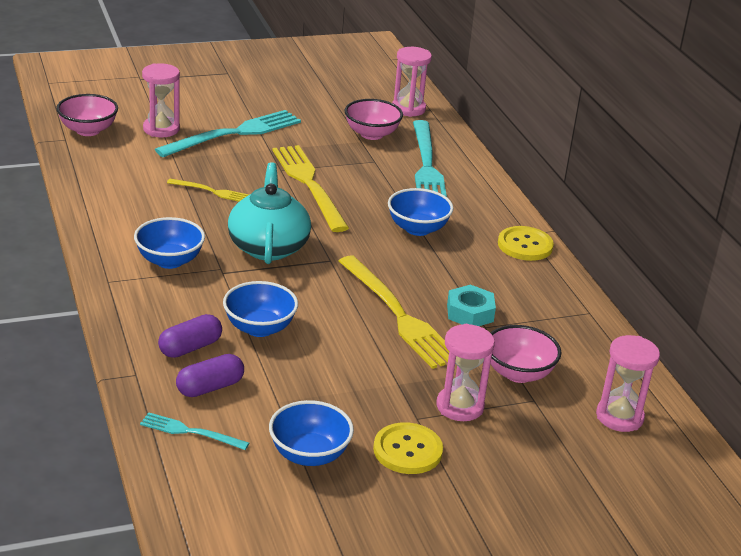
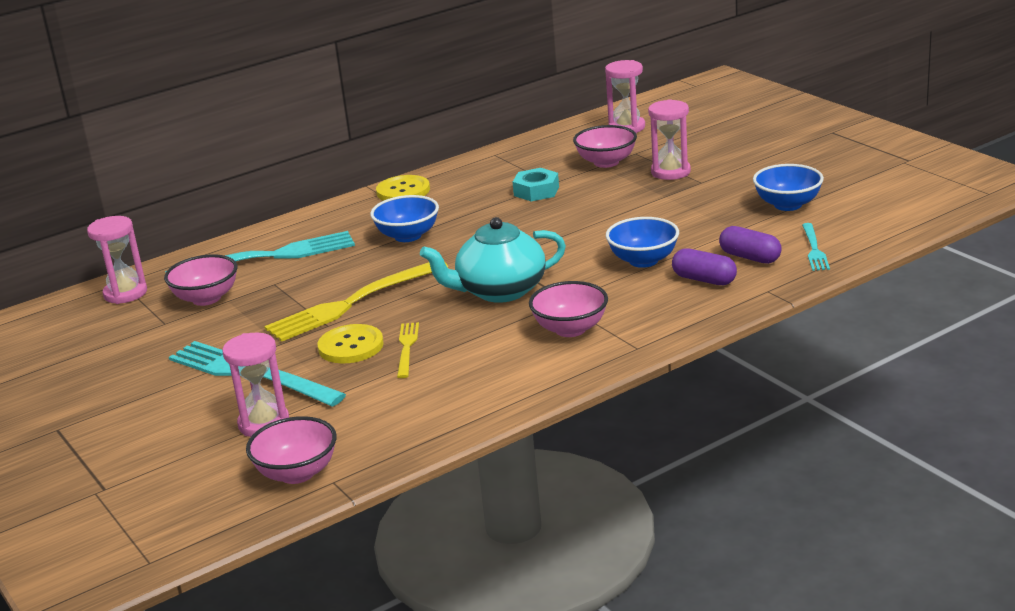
camera: 100 degrees left, 5 degrees down
blue bowl [134,217,205,269] -> pink bowl [529,281,608,337]
yellow fork [338,256,449,369] -> none
yellow button [373,422,443,474] -> yellow button moved to [317,324,384,363]

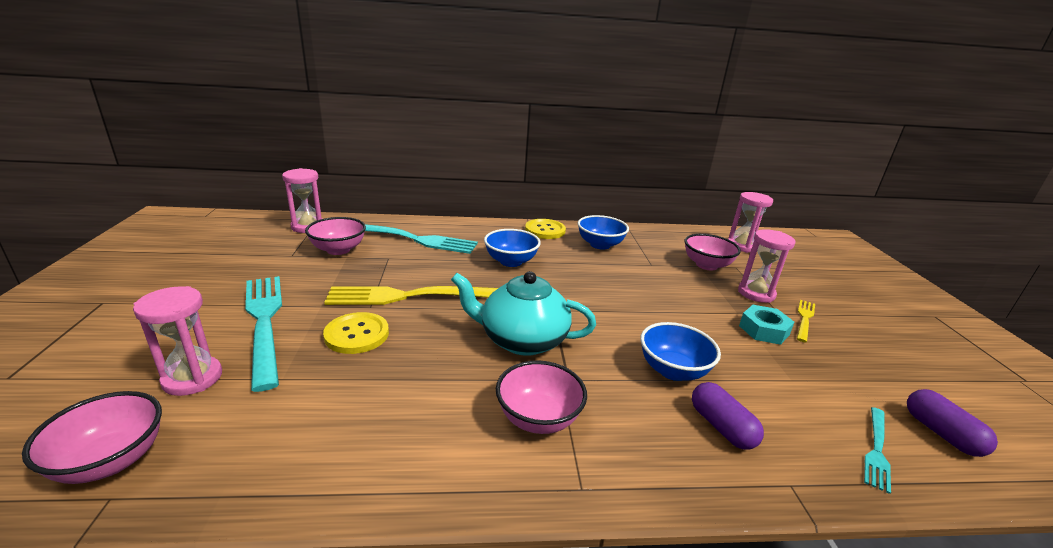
camera: 25 degrees right, 0 degrees up
yellow fork [397,322,419,378] -> yellow fork moved to [797,300,815,342]
turquoise nut [513,168,559,201] -> turquoise nut moved to [739,305,795,345]
purple capsule [719,226,782,264] -> purple capsule moved to [907,389,998,457]
blue bowl [753,164,824,211] -> blue bowl moved to [578,215,629,250]

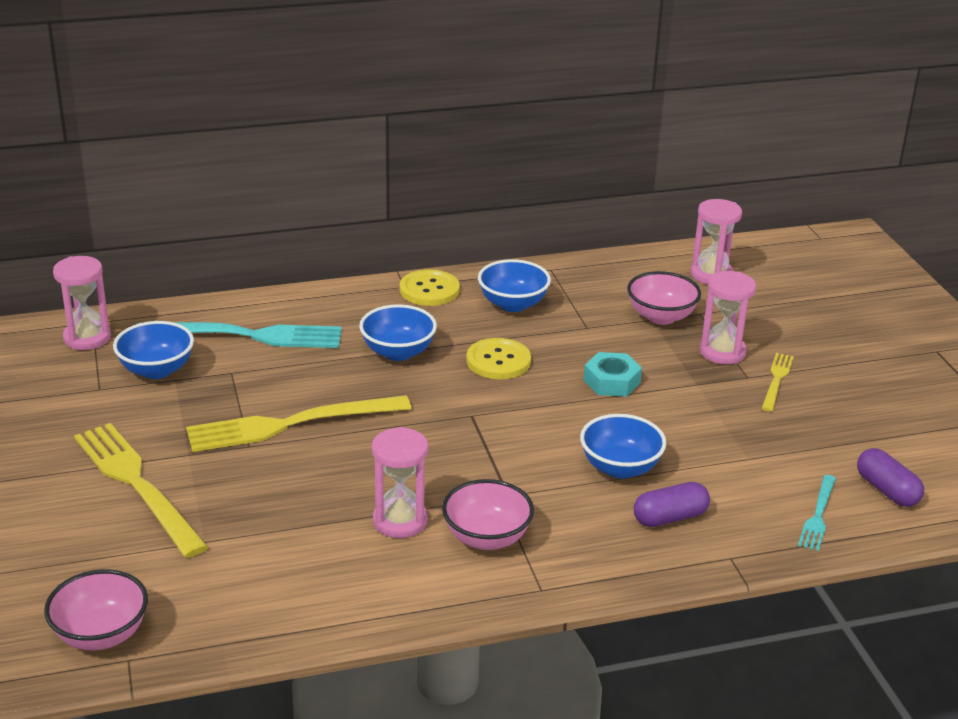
camera: 10 degrees left, 5 degrees up
pink hourglass [133,286,222,396] -> pink hourglass moved to [372,427,428,538]
turquoise fork [245,276,282,392] -> yellow fork [74,423,208,558]
pink bowl [305,217,366,255] -> blue bowl [113,321,194,379]
yellow button [323,312,389,354] -> yellow button moved to [467,338,531,379]
turquoise teapot [451,271,596,356] -> none
purple capsule [692,382,764,450] -> purple capsule turned 75 degrees counterclockwise [634,482,710,527]
turquoise nut [739,305,795,345] -> turquoise nut moved to [584,352,642,397]

